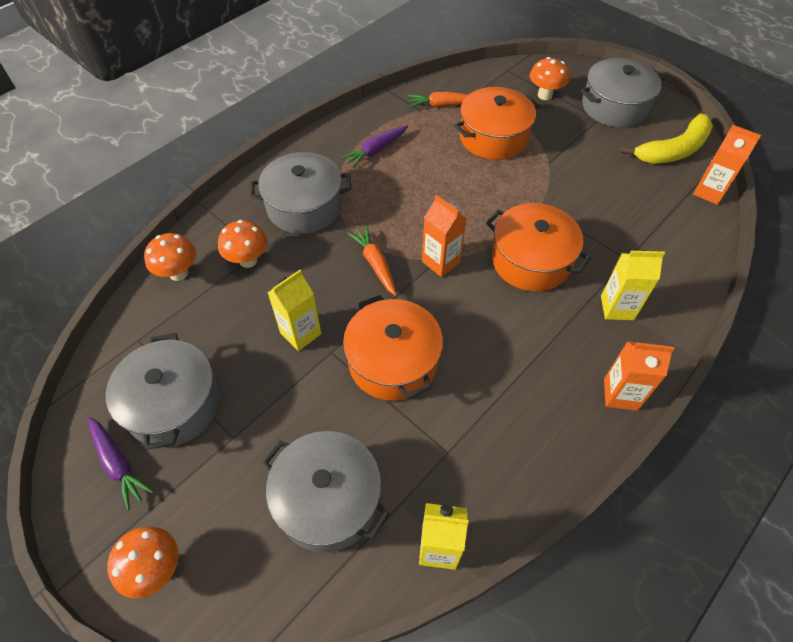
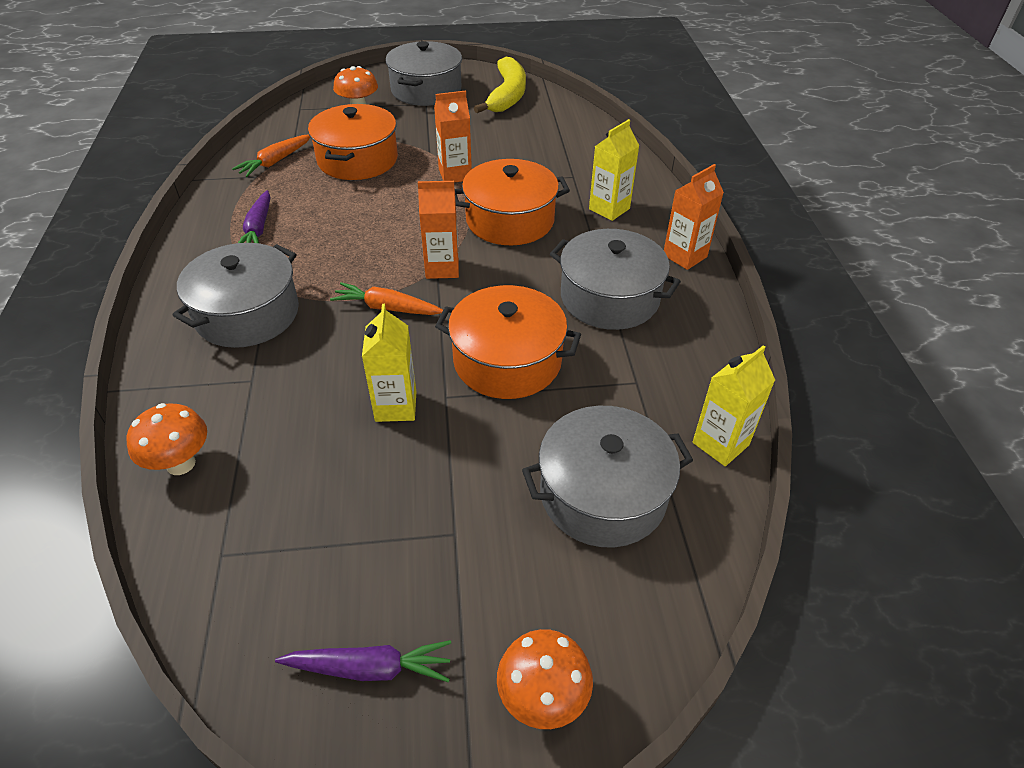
camera: 50 degrees left, 10 degrees down
grey pot [106,333,220,450] -> grey pot moved to [550,229,681,330]
orange mushroom [218,220,268,268] -> none
orange carton [693,125,761,205] -> orange carton moved to [434,90,472,183]

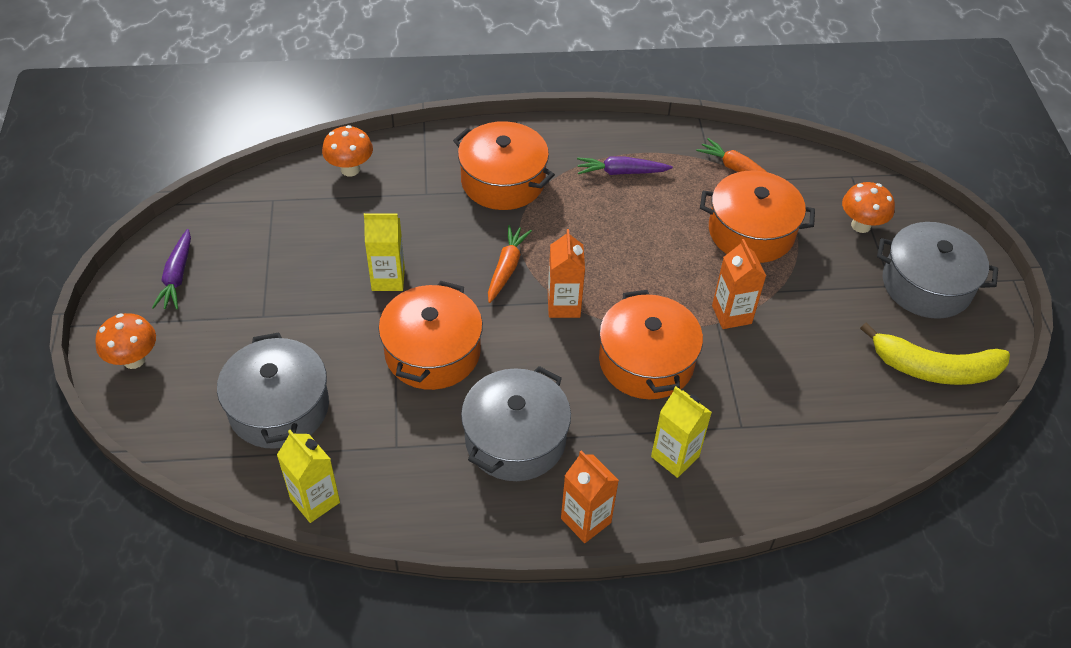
camera: 90 degrees right, 5 degrees up
grey pot [173,243,299,348] -> orange pot [453,121,555,210]

